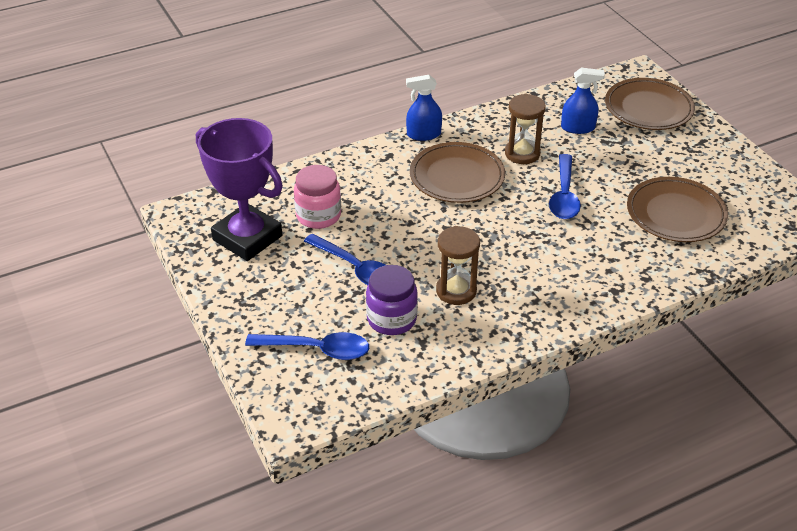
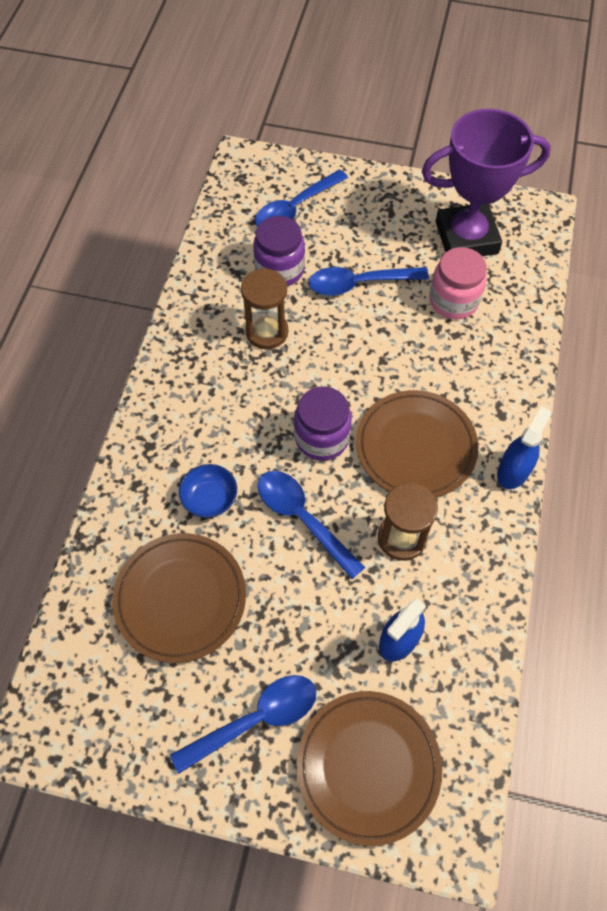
camera: 130 degrees right, 20 degrees up
none -> blue spoon [170,675,316,774]
none -> blue bowl [179,464,237,518]
none -> purple jar [294,386,352,460]

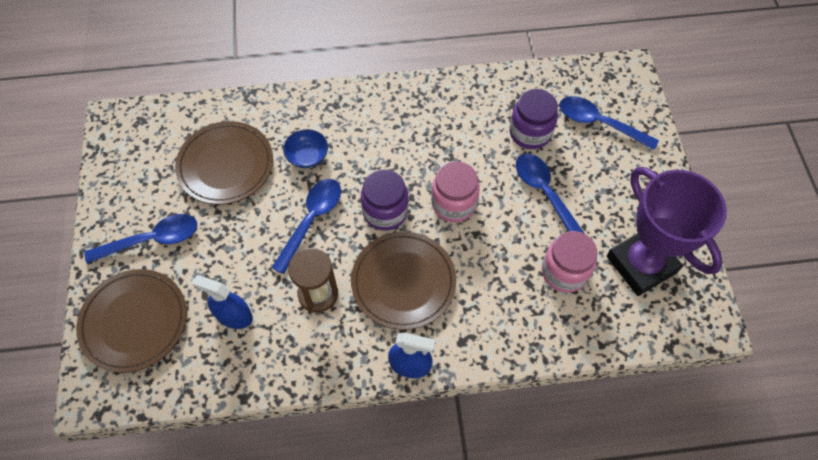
camera: 70 degrees right, 0 degrees up
blue spoon [170,675,316,774] -> blue spoon turned 60 degrees counterclockwise [84,214,197,264]
brown hourglass [241,268,288,349] -> none
none -> pink jar [431,161,480,222]

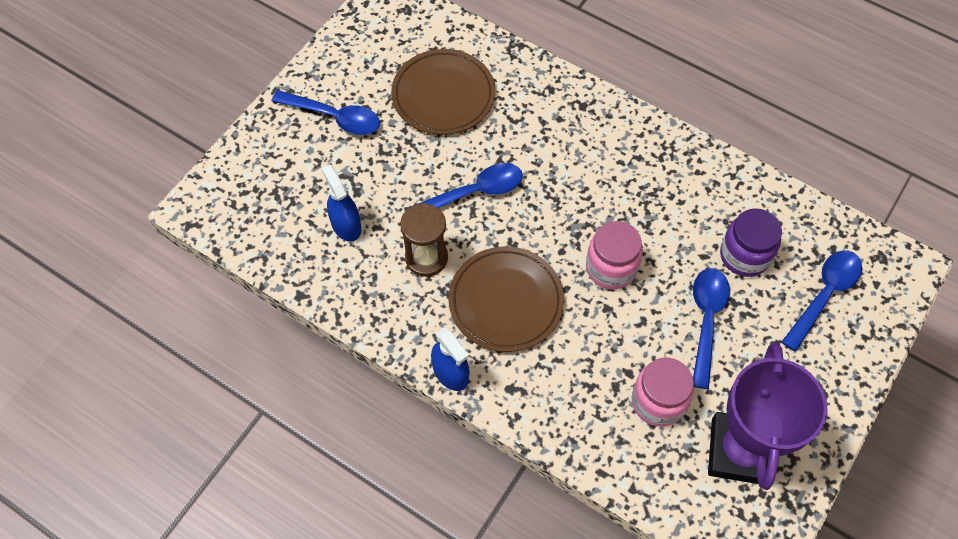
camera: 40 degrees right, 0 degrees up
brown plate [76,269,187,373] -> none
blue bowl [283,129,328,168] -> none
purple jar [361,169,409,231] -> none
blue spoon [559,96,659,150] -> blue spoon turned 60 degrees clockwise [782,250,862,352]

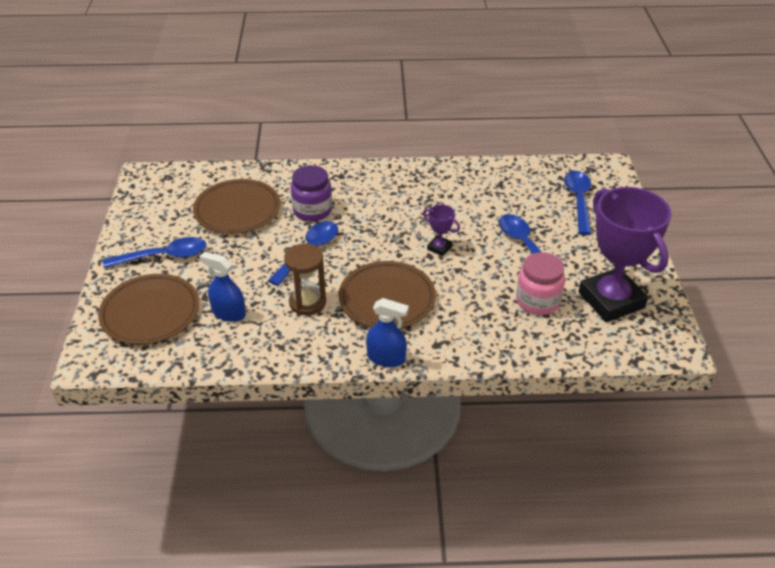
camera: 35 degrees left, 20 degrees down
pink jar [586,221,643,289] -> purple trophy [423,205,460,256]
purple jar [720,208,782,277] -> purple jar moved to [291,165,332,221]
none -> brown plate [98,274,199,345]

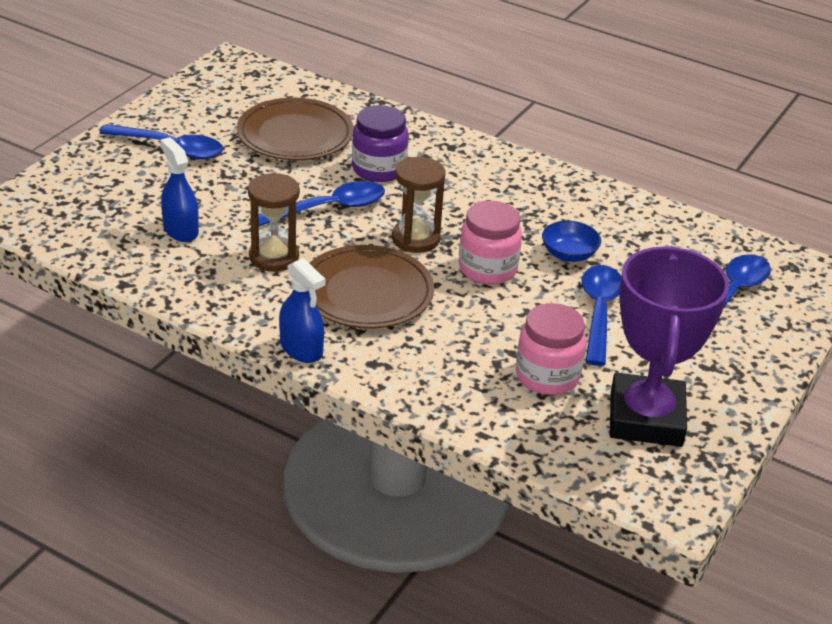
camera: 30 degrees right, 5 degrees down
brown plate [98,274,199,345] -> none
purple trophy [423,205,460,256] -> pink jar [459,201,522,285]
none -> brown hourglass [392,157,446,253]
none -> blue bowl [542,221,601,262]

